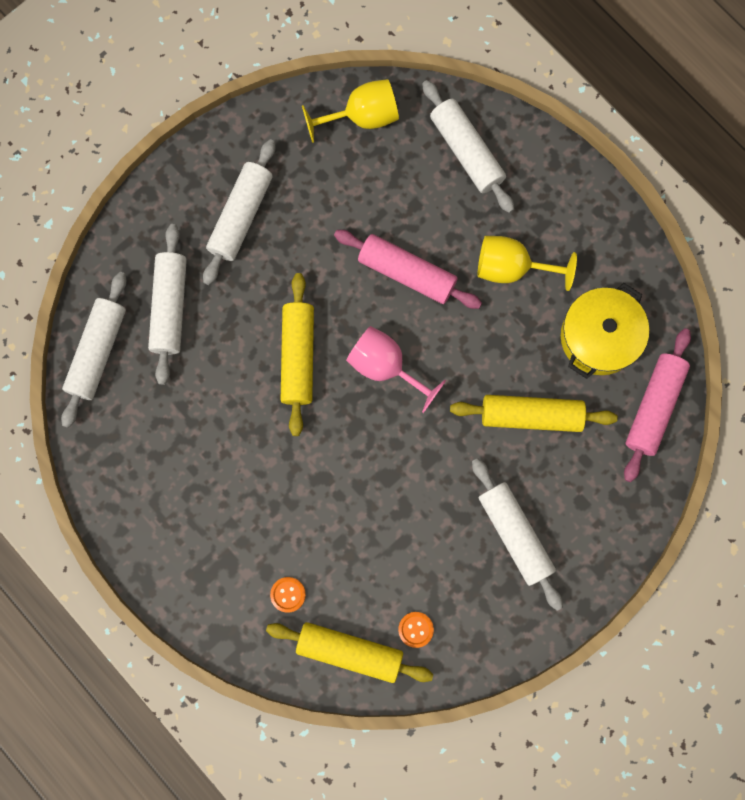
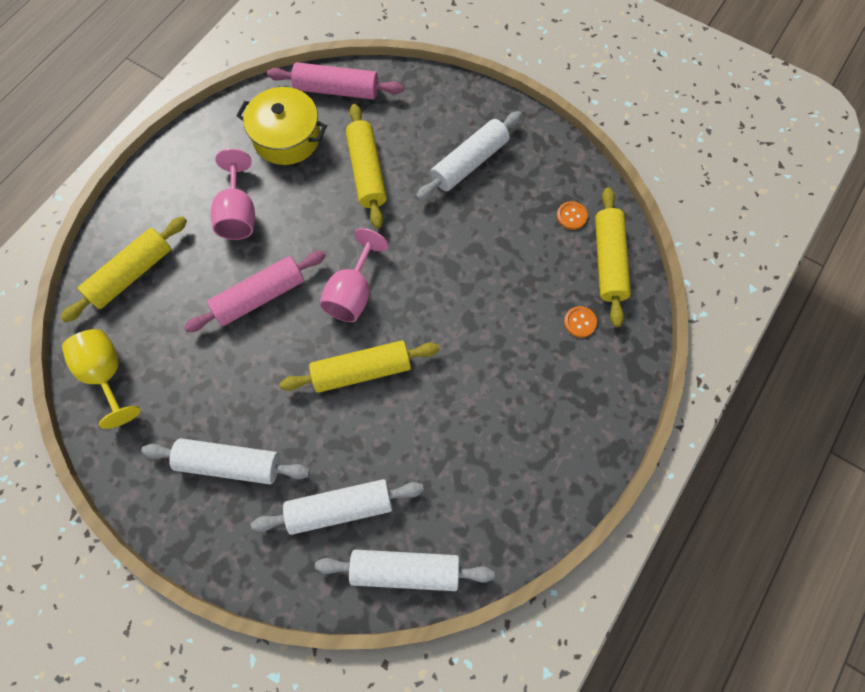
camera: 105 degrees left, 10 degrees down
pink rolling pin [334,230,482,309] -> pink rolling pin turned 45 degrees clockwise [184,251,326,332]
white rolling pin [422,80,514,213] -> yellow rolling pin [61,216,187,323]
yellow goblet [477,236,577,291] -> pink goblet [211,149,255,240]

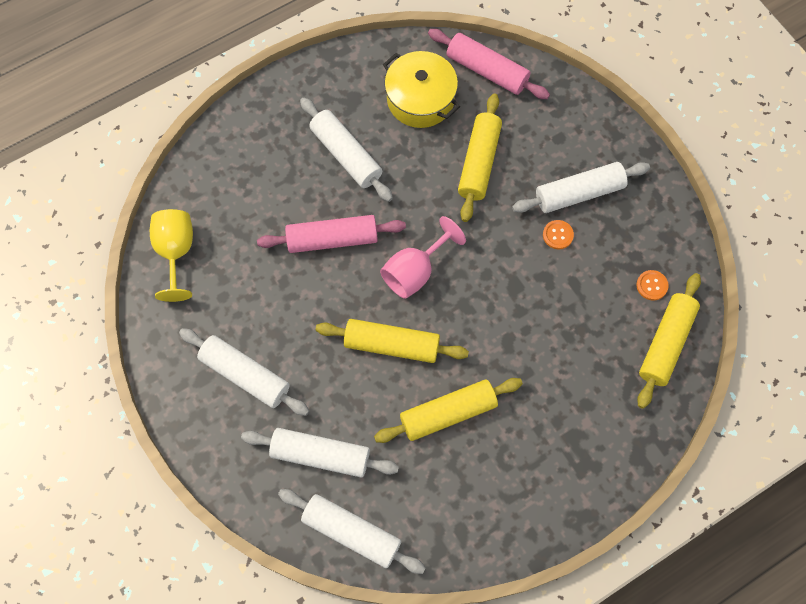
camera: 25 degrees right, 0 degrees up
yellow rolling pin [61,216,187,323] -> yellow rolling pin moved to [374,378,523,443]
pink goblet [211,149,255,240] -> white rolling pin [300,98,393,202]
orange button [564,306,597,338] -> orange button moved to [543,220,574,249]

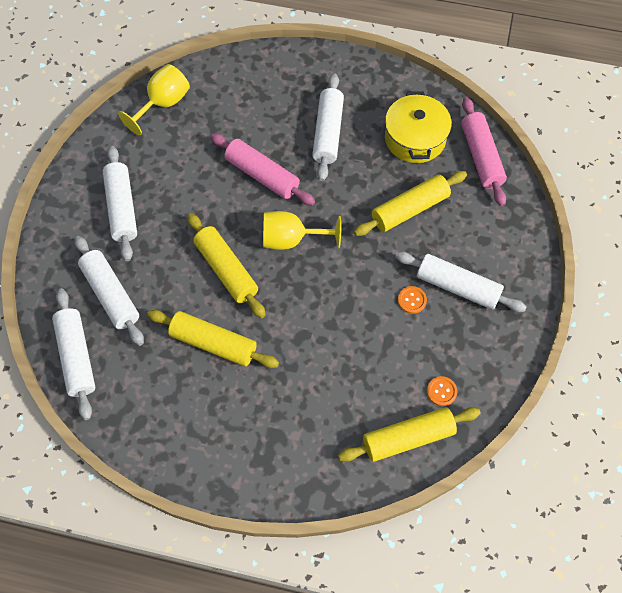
camera: 45 degrees right, 5 degrees down
pink goblet [380,216,466,299] -> yellow goblet [263,211,341,250]

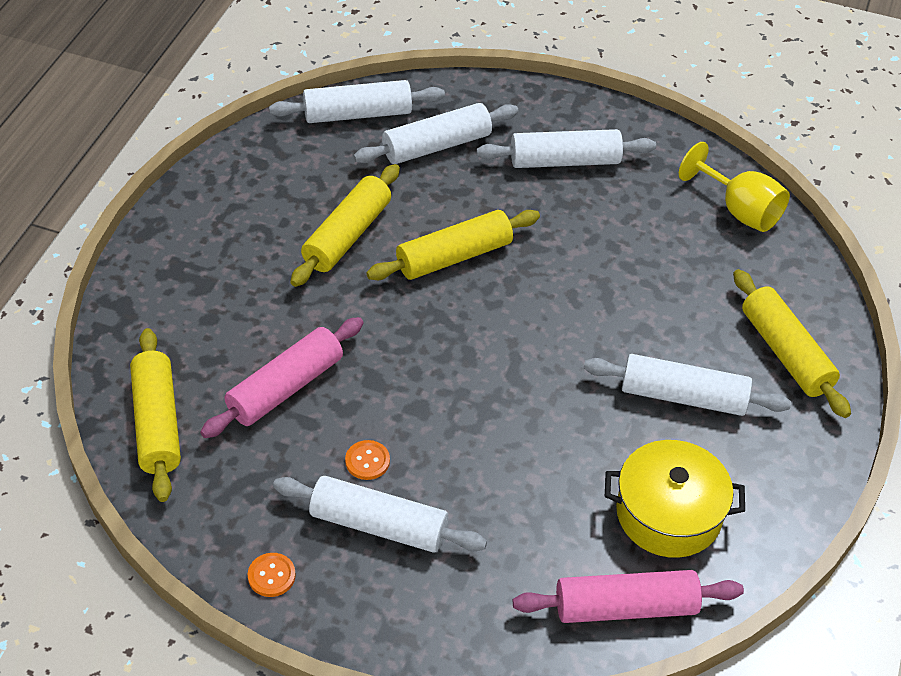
camera: 95 degrees right, 15 degrees down
pink rolling pin [210,133,315,205] -> pink rolling pin moved to [200,317,364,438]
yellow goblet [263,211,341,250] -> none
yellow rolling pin [354,171,467,236] -> yellow rolling pin moved to [733,269,851,418]
white rolling pin [395,252,527,312] -> white rolling pin turned 75 degrees clockwise [273,476,487,553]
orange button [427,376,457,406] -> orange button moved to [248,553,296,597]

